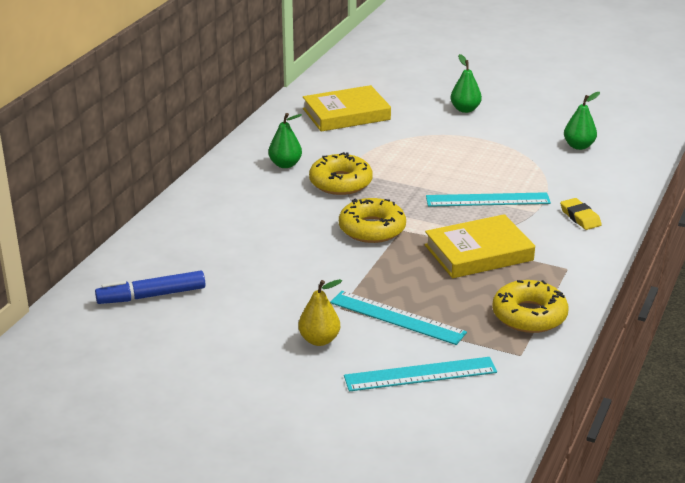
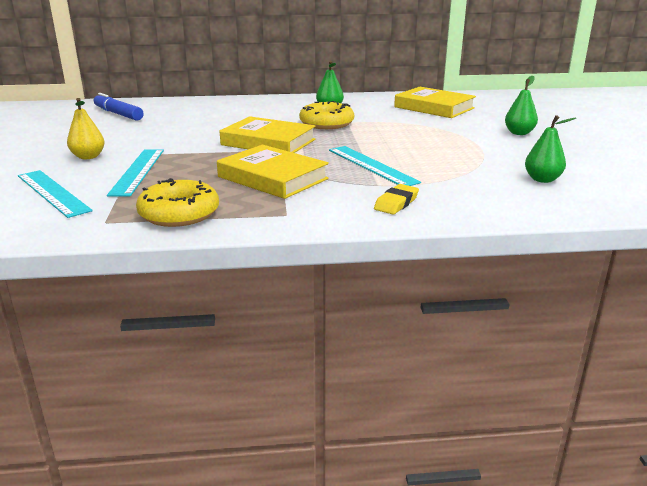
camera: 60 degrees right, 5 degrees down
yellow donut [339,198,406,243] -> yellow book [220,116,316,153]

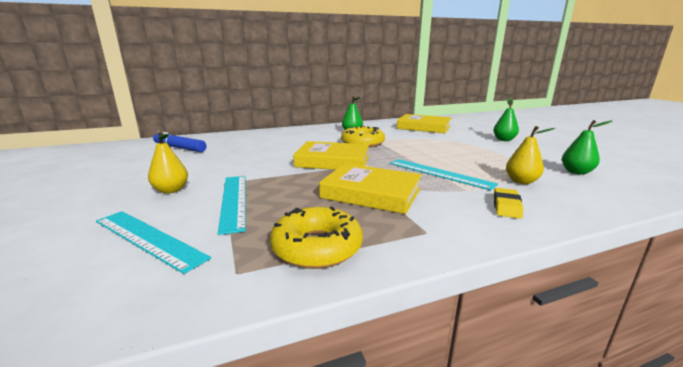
camera: 15 degrees left, 5 degrees down
none -> yellow pear [506,126,555,184]

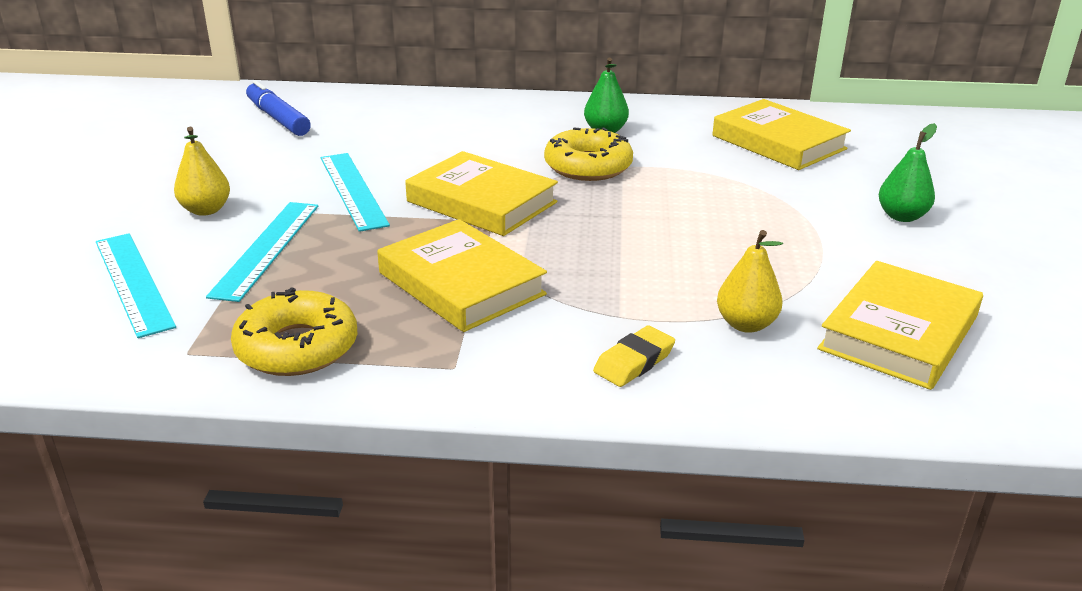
camera: 25 degrees right, 10 degrees up
turquoise ruler [390,159,498,190] -> turquoise ruler moved to [321,153,390,232]
green pear [562,120,613,175] -> yellow book [817,261,983,390]

